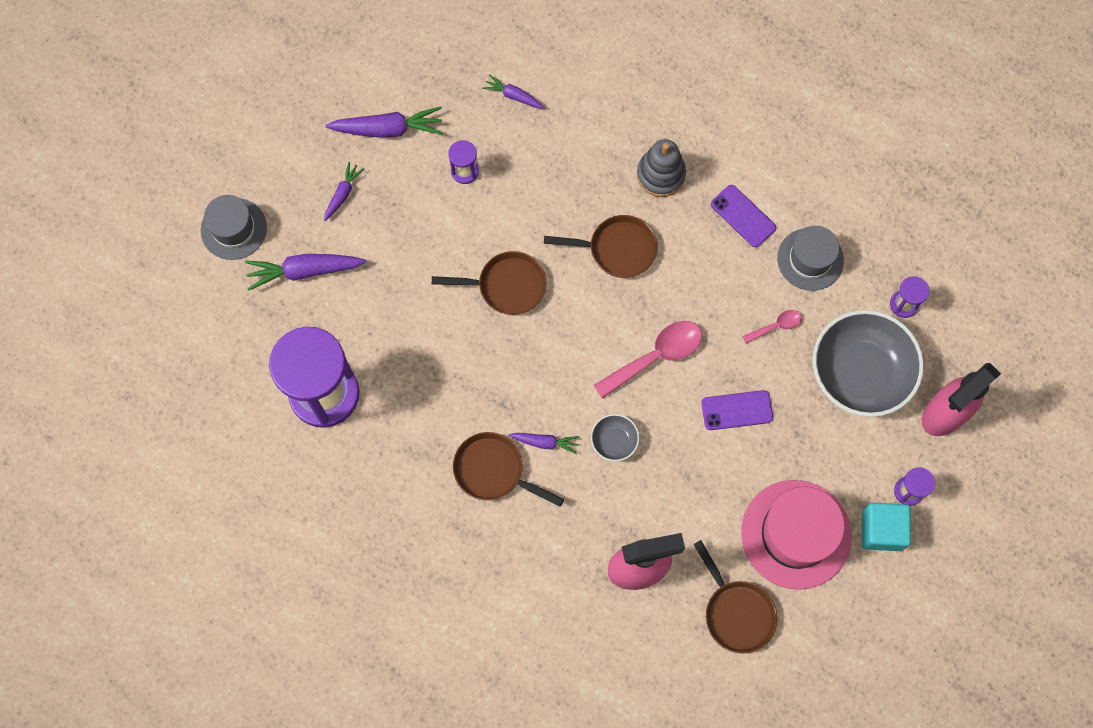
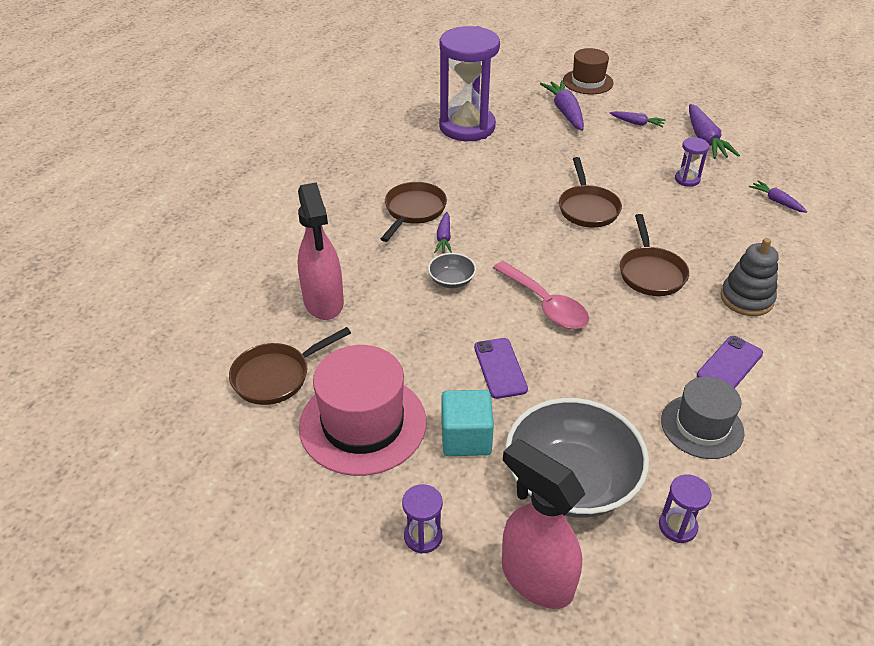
camera: 85 degrees right, 30 degrees down
grey hat [201,195,267,260] -> brown hat [563,48,614,94]
purple carrot [482,74,545,109] -> purple carrot turned 60 degrees counterclockwise [749,180,807,213]
pink spoon [742,310,802,344] -> none
turquoise cube [862,503,911,551] -> turquoise cube moved to [441,390,494,456]

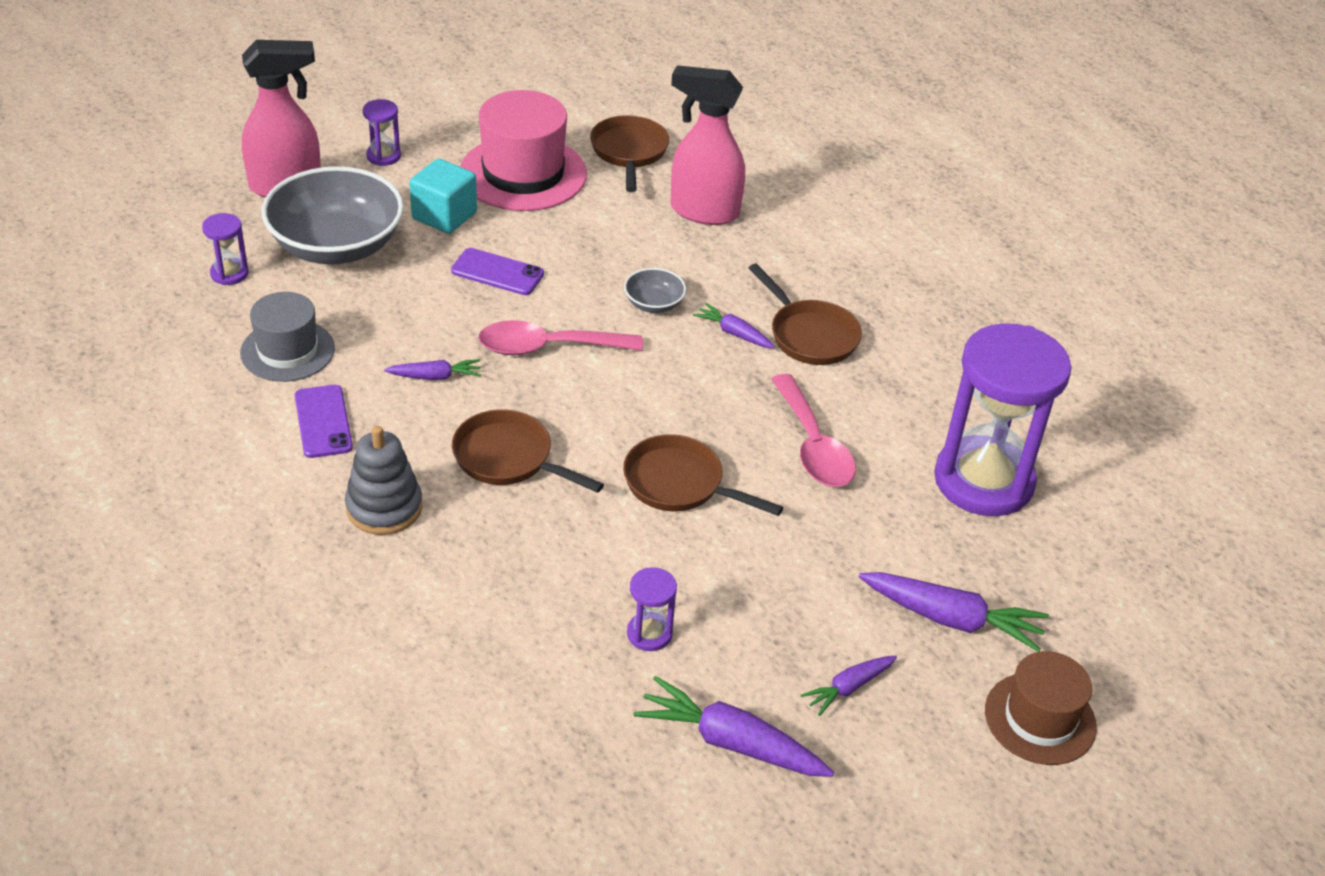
camera: 120 degrees right, 0 degrees up
purple carrot [749,180,807,213] -> purple carrot moved to [384,359,481,380]
none -> pink spoon [771,374,856,487]

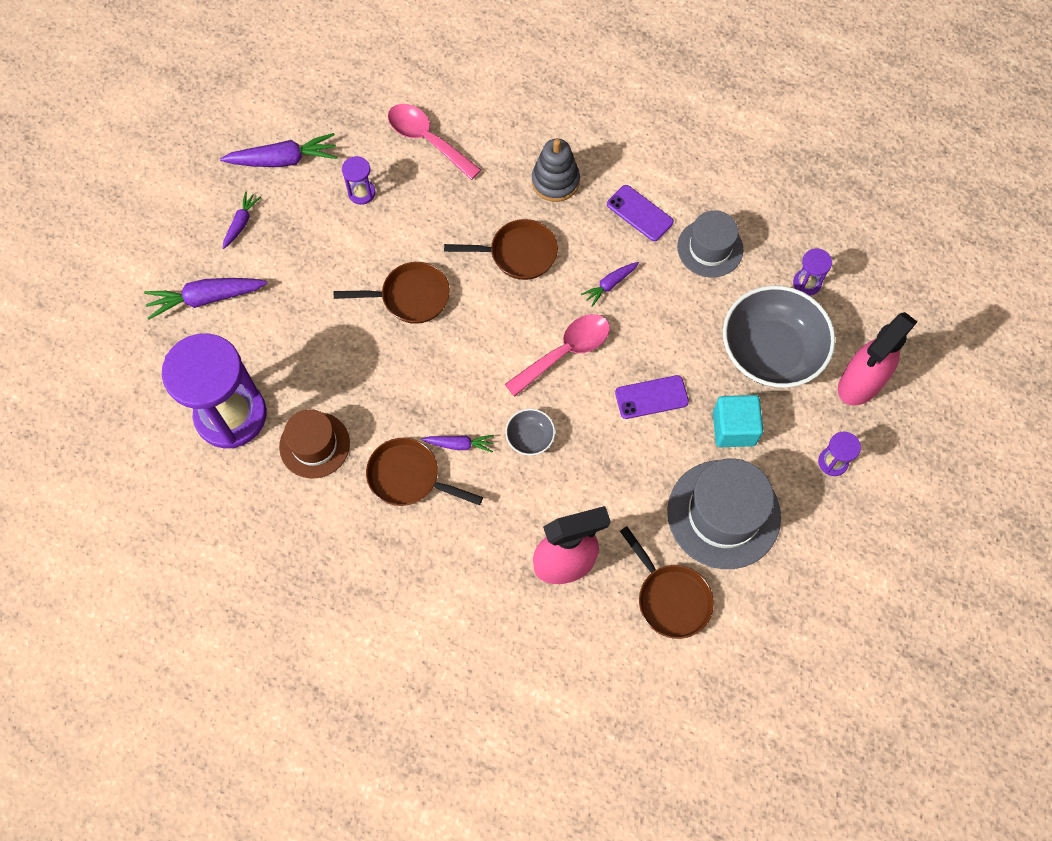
camera: 150 degrees right, 25 degrees up
pink hat [460,90,587,211] -> grey hat [667,458,781,569]
pink spoon [771,374,856,487] -> pink spoon moved to [388,104,481,180]
brown hat [985,651,1097,765] -> brown hat moved to [279,409,350,478]

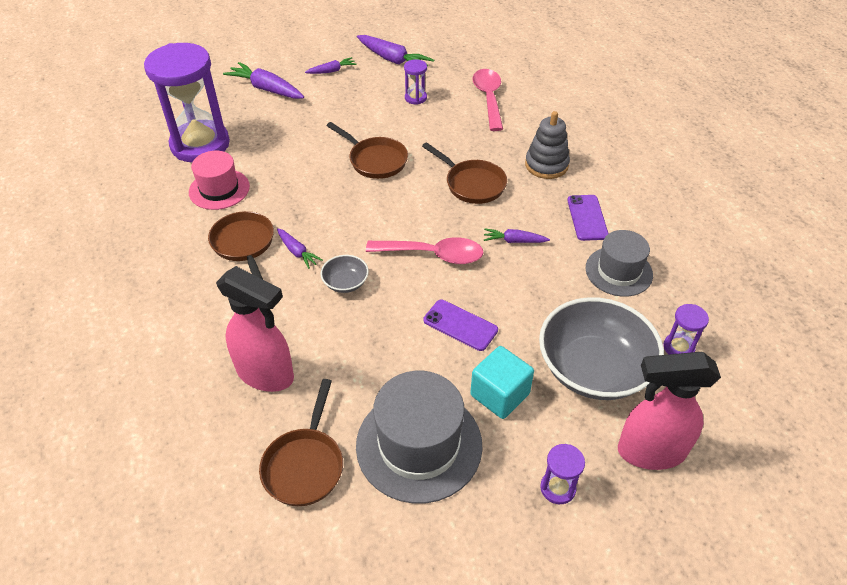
camera: 45 degrees right, 20 degrees down
brown hat [279,409,350,478] -> pink hat [189,151,250,210]

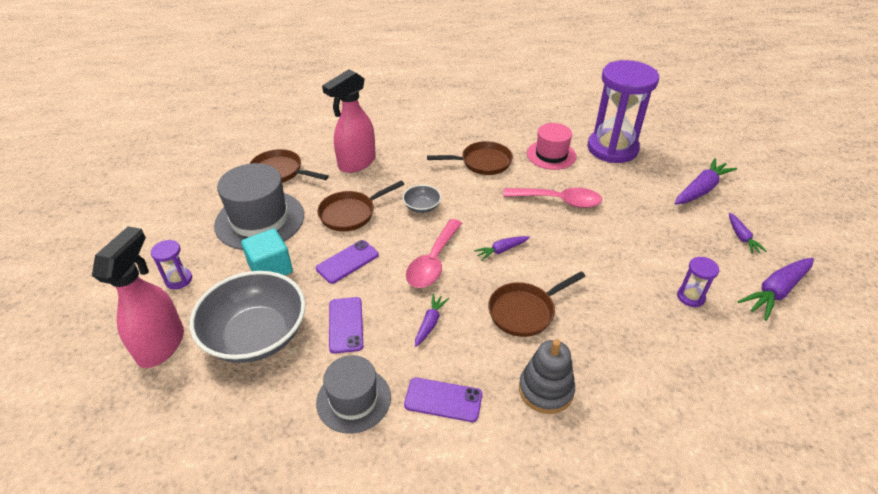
camera: 105 degrees right, 5 degrees down
purple carrot [277,228,323,269] -> purple carrot moved to [474,236,530,261]
brown pan [327,122,408,179] -> brown pan moved to [317,180,405,231]
pink spoon [473,69,503,131] -> pink spoon moved to [503,187,602,208]
purple hourglass [663,304,709,355] -> none
none -> purple phone [329,297,363,353]

